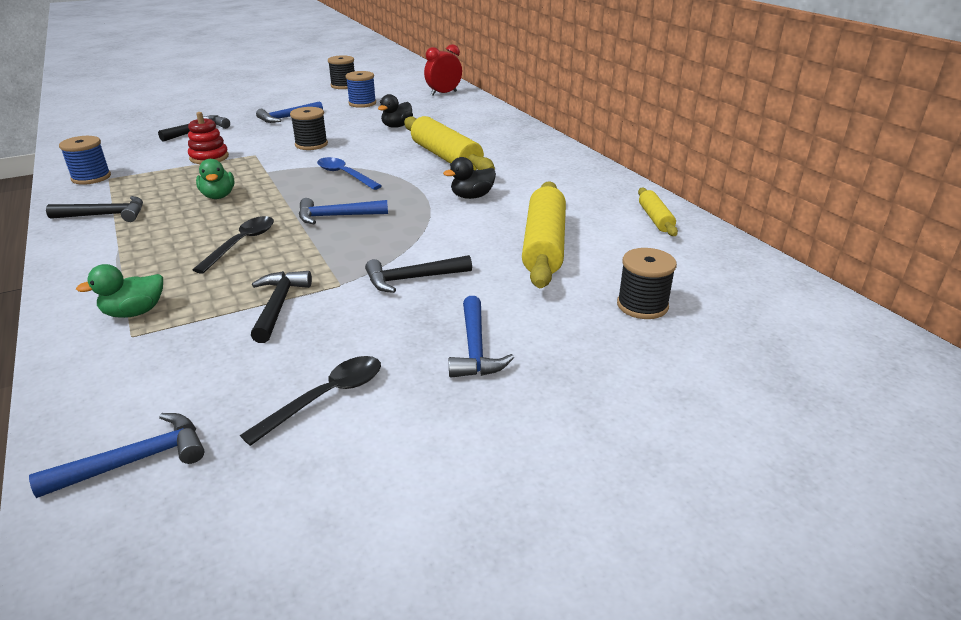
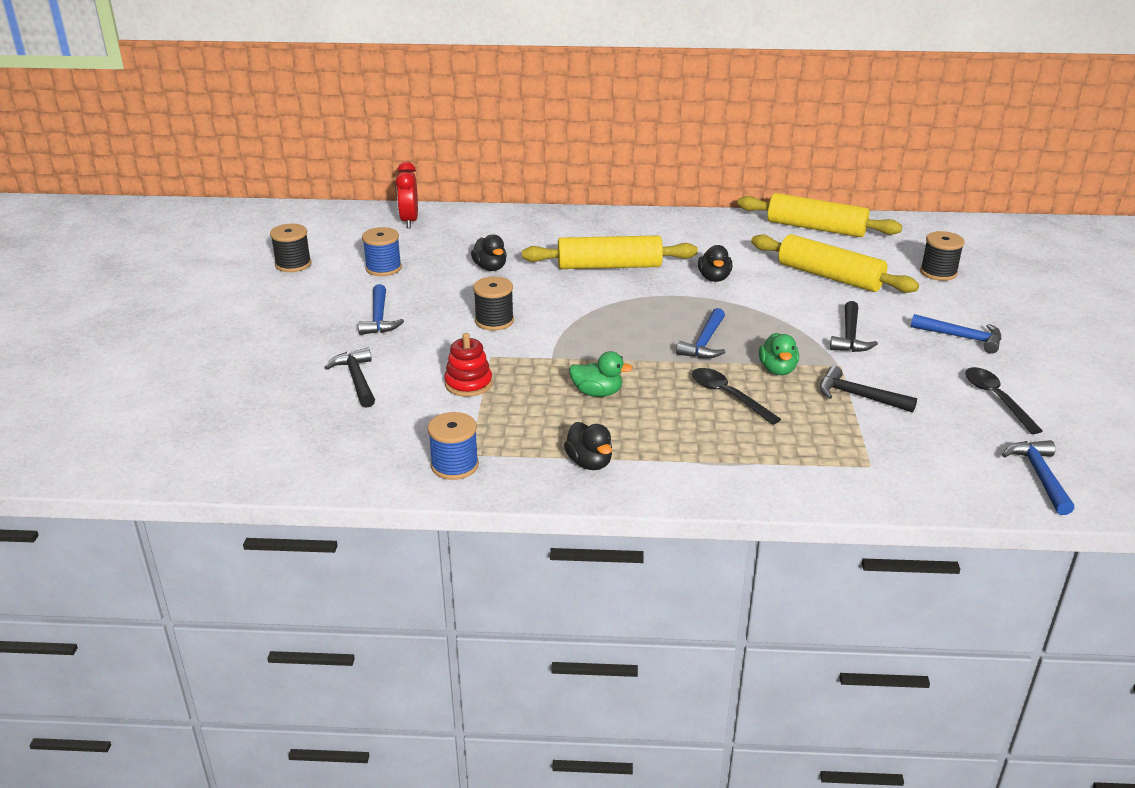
camera: 60 degrees left, 0 degrees up
black hammer [46,196,143,222] -> black duck [564,422,612,470]
green duck [76,264,163,318] -> green duck moved to [759,333,799,375]
blue spoon [317,157,382,190] -> none
yellow rolling pin [638,188,678,236] -> yellow rolling pin [738,193,902,237], size x1.91

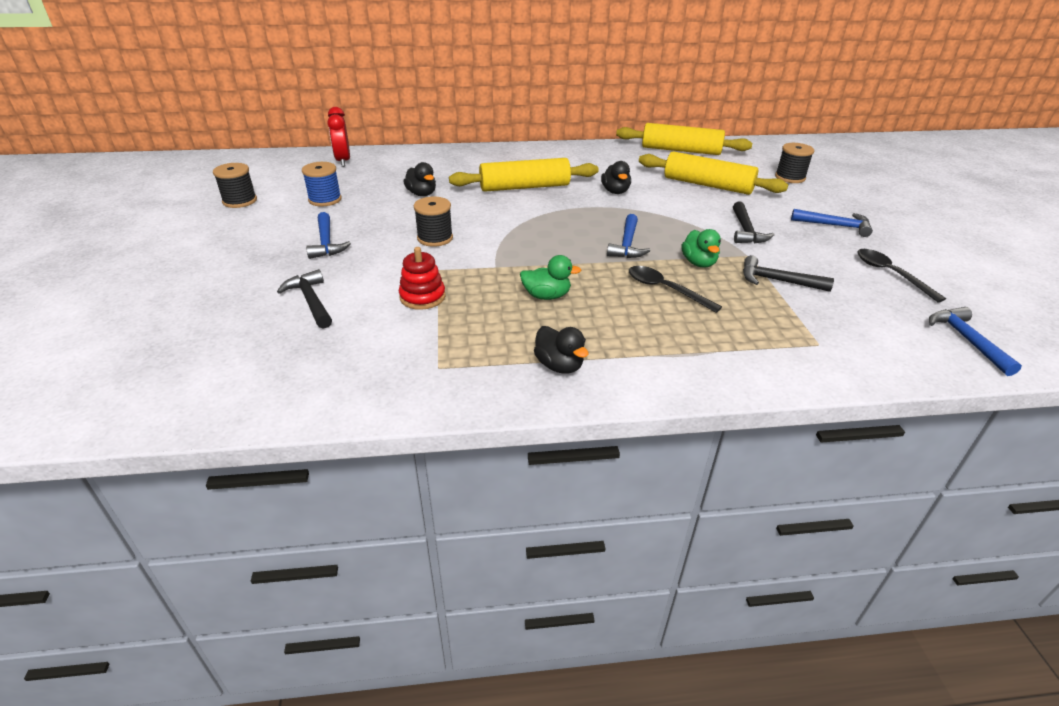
camera: 10 degrees left, 5 degrees up
blue spool [428,412,479,480] -> none

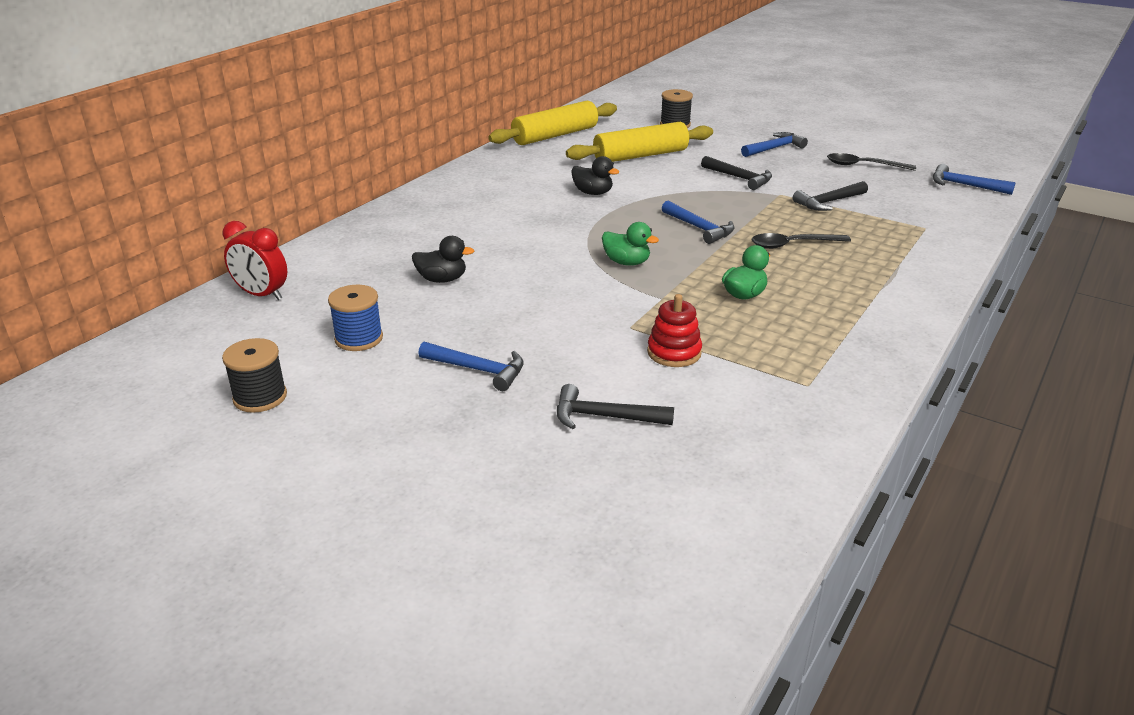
camera: 50 degrees left, 5 degrees down
black spool [414,197,453,247] -> none
yellow rolling pin [449,158,599,192] -> none
black duck [534,326,589,374] -> none
green duck [681,229,721,267] -> green duck moved to [602,222,659,266]

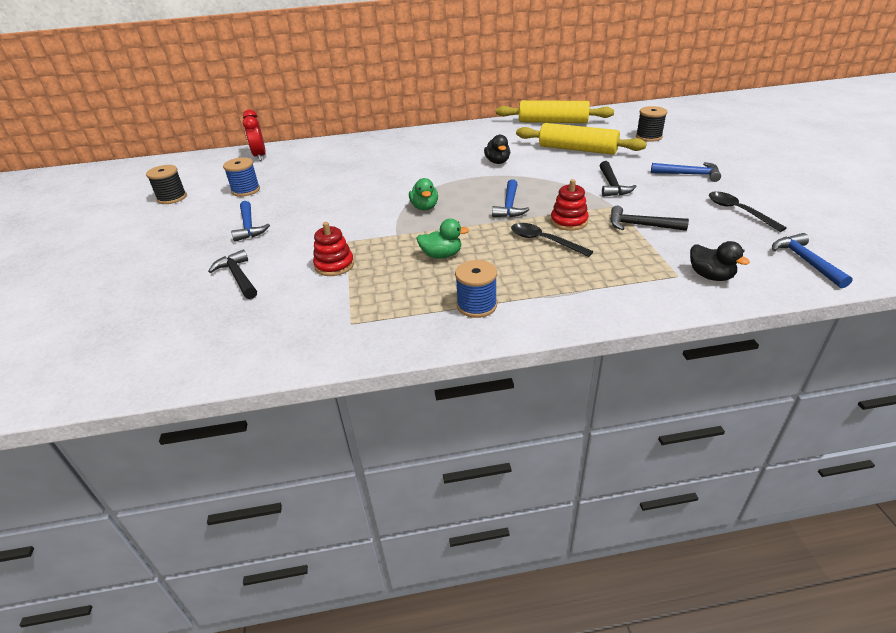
camera: 50 degrees right, 5 degrees up
black duck [412,236,474,283] -> black duck moved to [690,241,750,281]
none -> blue spool [455,260,497,318]
none -> red stacking toy [551,179,589,231]

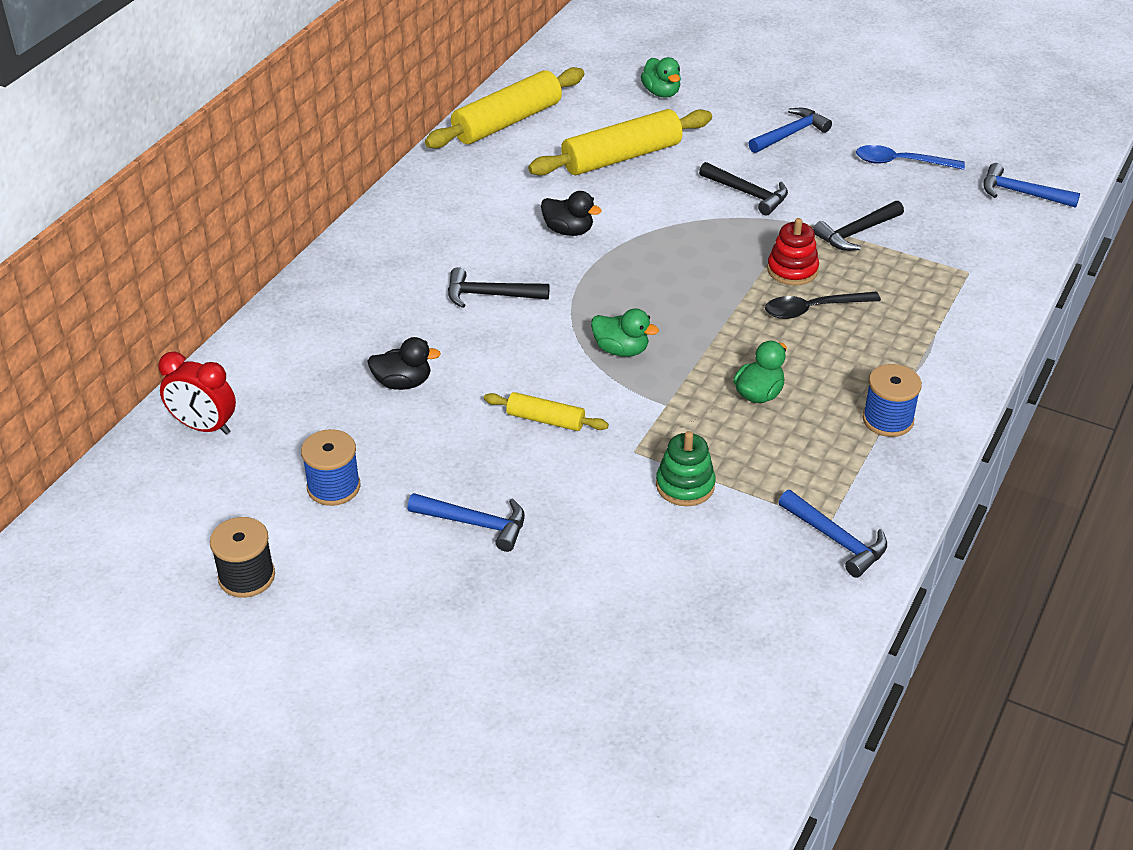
camera: 55 degrees left, 5 degrees up
black hammer [208,249,257,299] -> black hammer moved to [448,267,550,308]
red stacking toy [313,222,354,276] -> green stacking toy [656,431,715,506]
blue hammer [492,179,530,217] -> blue hammer moved to [779,490,887,578]
black spool [636,106,667,142] -> green duck [641,57,681,98]
black duck [690,241,750,281] -> black duck moved to [368,337,441,390]
black spoon [709,192,787,232] -> blue spoon [856,145,965,170]
none -> yellow rolling pin [484,392,609,431]

